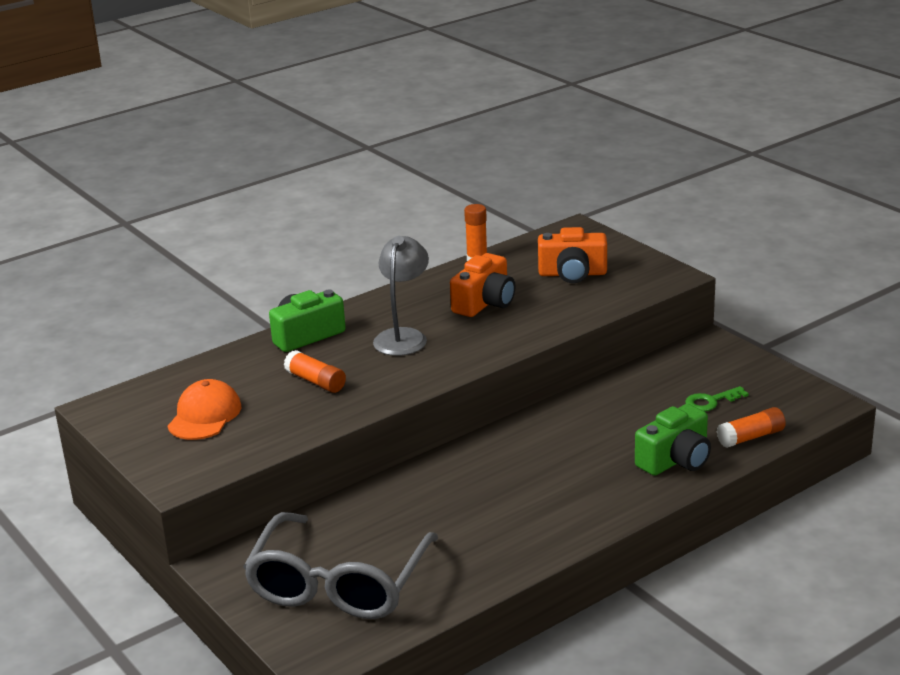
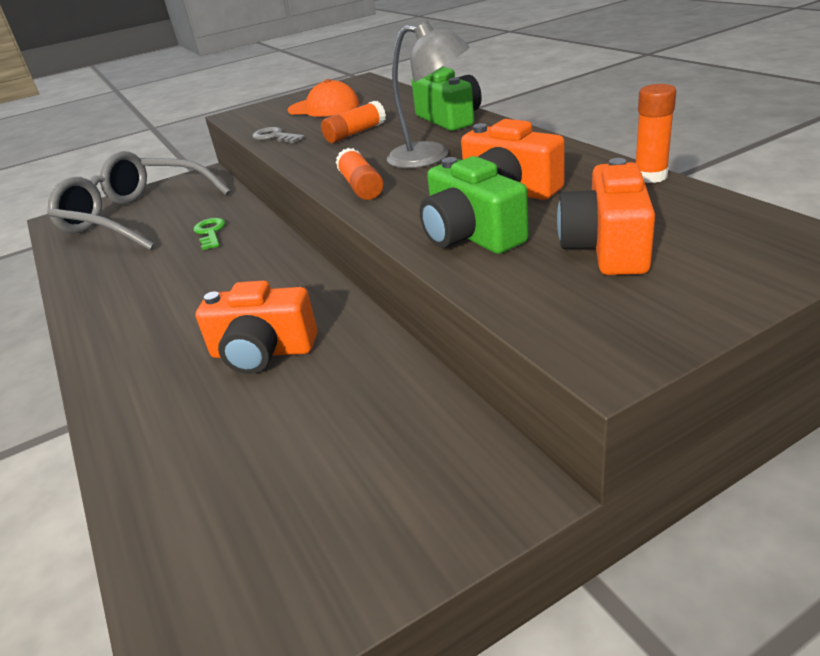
camera: 100 degrees right, 5 degrees up
green camera [635,404,711,476] -> green camera moved to [419,156,529,254]
green key [685,386,749,411] -> green key moved to [193,218,226,250]
orange glue stick [717,407,786,448] -> orange glue stick moved to [336,148,383,200]
none -> orange camera [196,280,317,374]
none -> grey key [252,127,305,143]

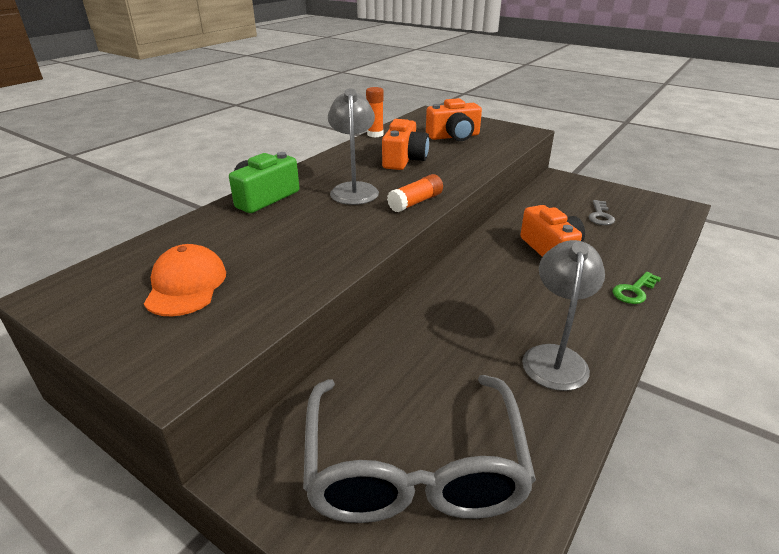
camera: 120 degrees left, 0 degrees up
green key [193,218,226,250] -> green key moved to [612,272,661,304]
grey key [252,127,305,143] -> grey key moved to [588,200,615,225]
orange glue stick [321,101,386,143] -> none
green camera [419,156,529,254] -> none
none -> grey lamp [522,240,605,391]

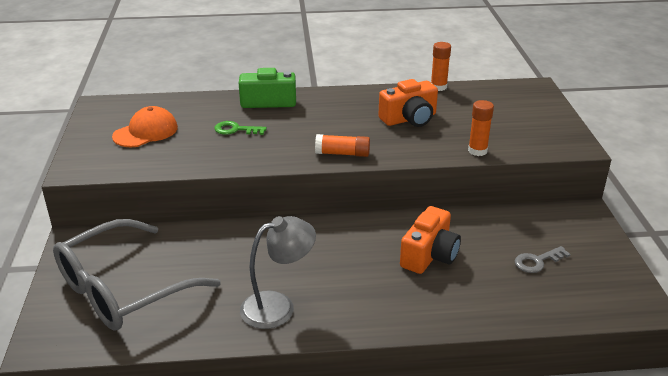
camera: 50 degrees right, 0 degrees up
grey lamp [328,88,379,205] -> none
orange camera [426,98,482,141] -> none
green key [612,272,661,304] -> green key moved to [214,121,267,135]
none -> orange glue stick [468,100,494,156]

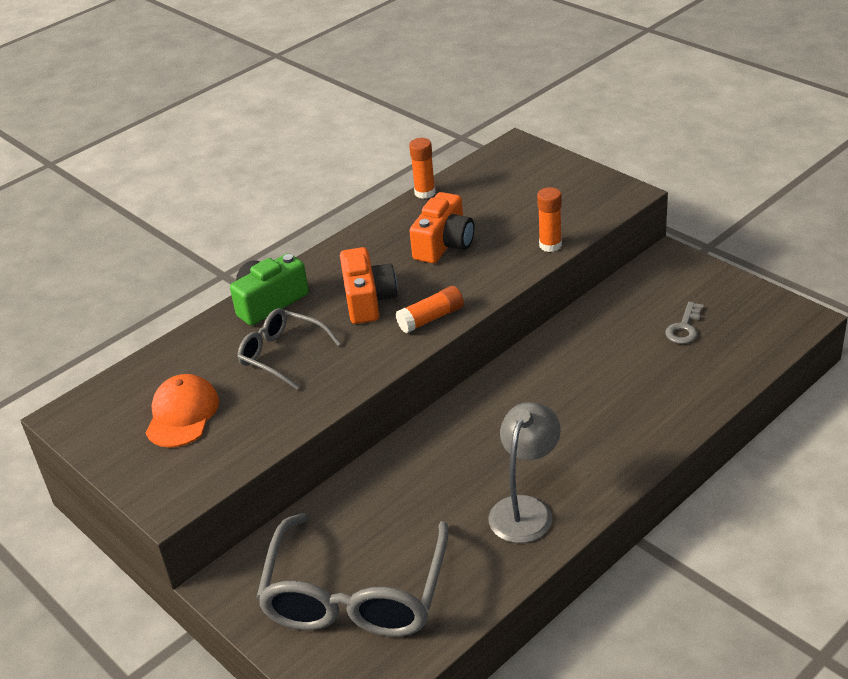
camera: 35 degrees left, 5 degrees up
green key [214,121,267,135] -> grey glasses [237,308,341,390]
orange camera [400,206,461,274] -> orange camera moved to [340,247,398,324]

